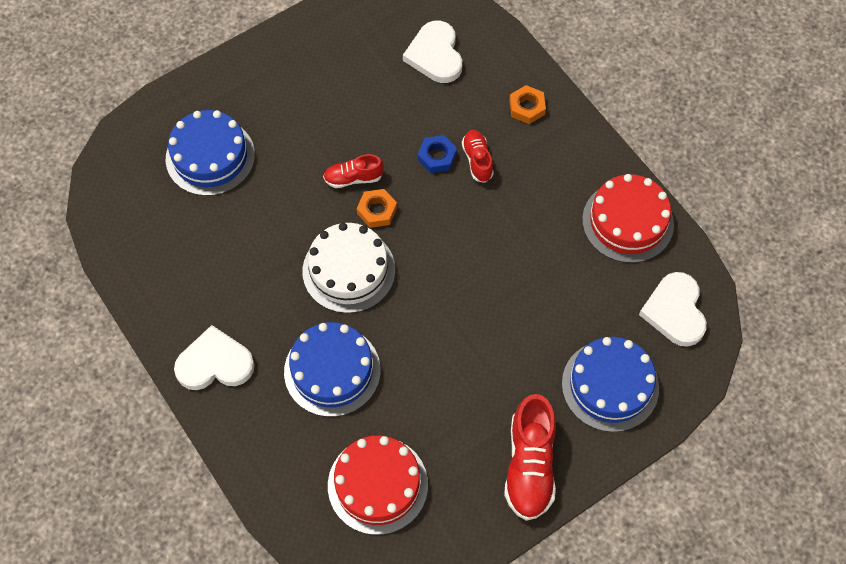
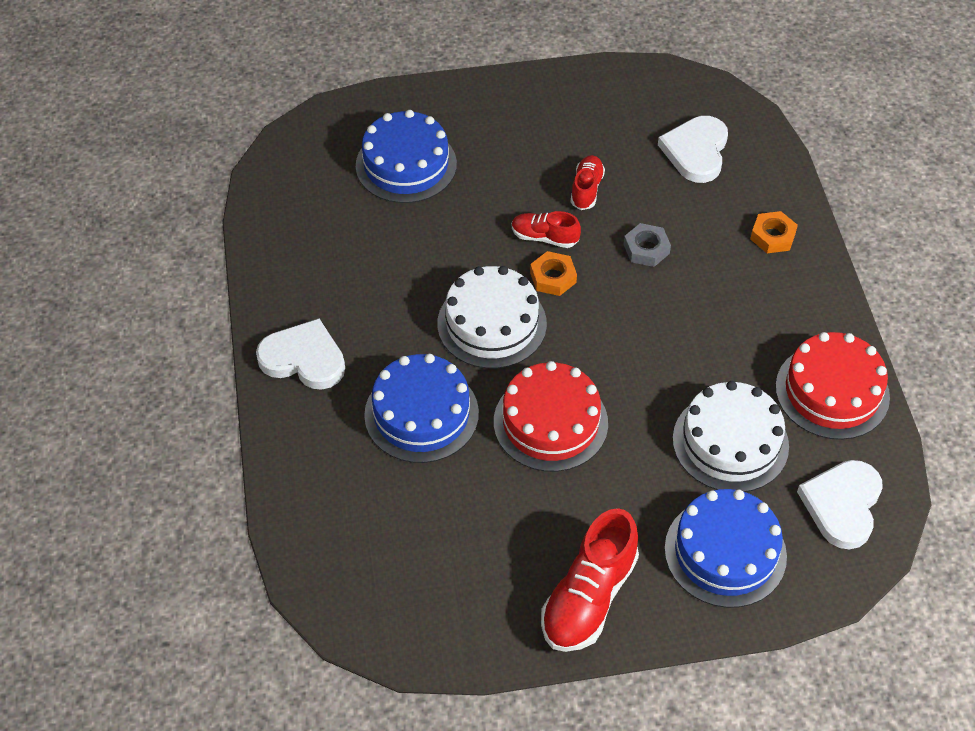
camera: 25 degrees right, 10 degrees down
red cake [328,435,428,535] -> red cake moved to [494,361,608,472]
blue nut [418,135,457,173] -> grey nut [624,223,671,267]
red shoe [462,130,494,183] -> red shoe moved to [571,155,605,210]
none -> white cake [673,381,789,492]

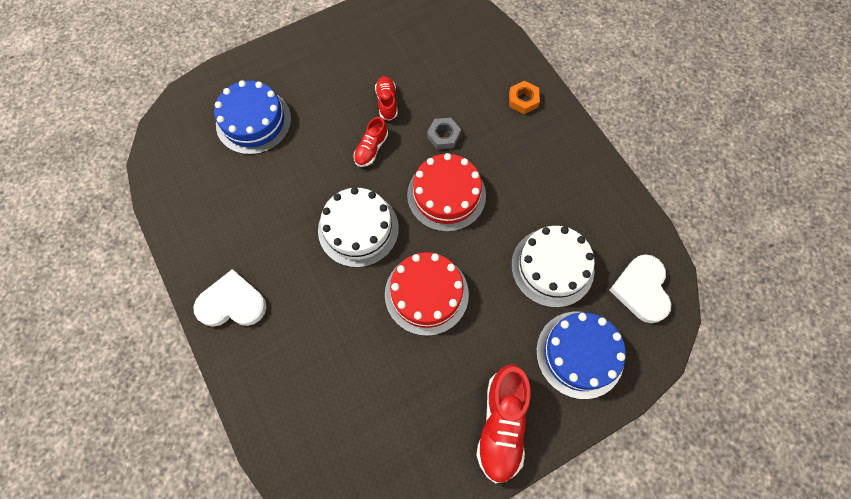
camera: 20 degrees left, 15 degrees up
blue cake [364,354,479,463] -> none
red shoe [512,211,581,248] -> red shoe turned 60 degrees counterclockwise [354,117,388,167]
orange nut [530,251,577,296] -> none
white heart [658,116,728,183] -> none
red cake [776,332,890,440] -> red cake moved to [407,153,486,232]

